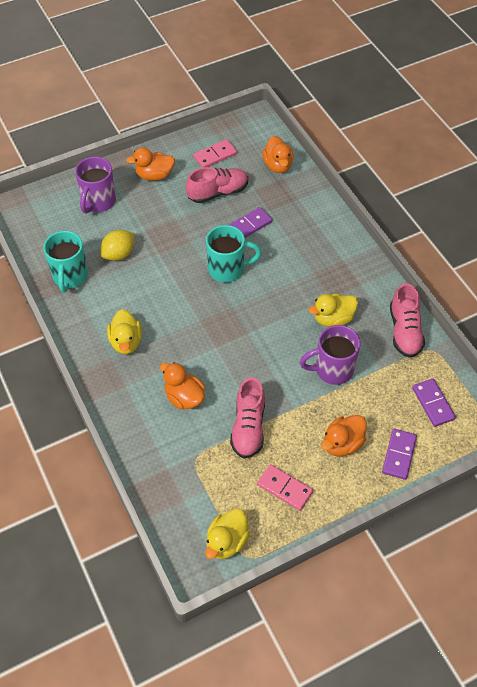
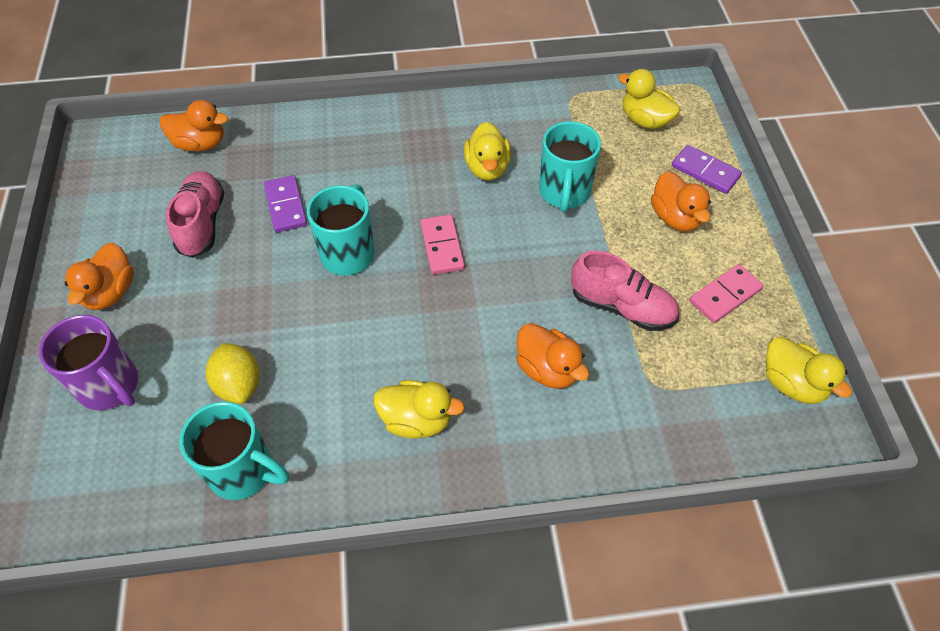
camera: 70 degrees left, 0 degrees up
orange duck [160,362,205,410] -> orange duck turned 105 degrees counterclockwise [516,323,589,389]
pink domino [193,139,237,168] -> pink domino moved to [420,214,465,275]
purple mug [300,325,361,385] -> turquoise mug [539,121,601,212]
pink shoe [390,283,425,358] -> none
purple domino [412,378,456,427] -> yellow duck [618,69,681,129]

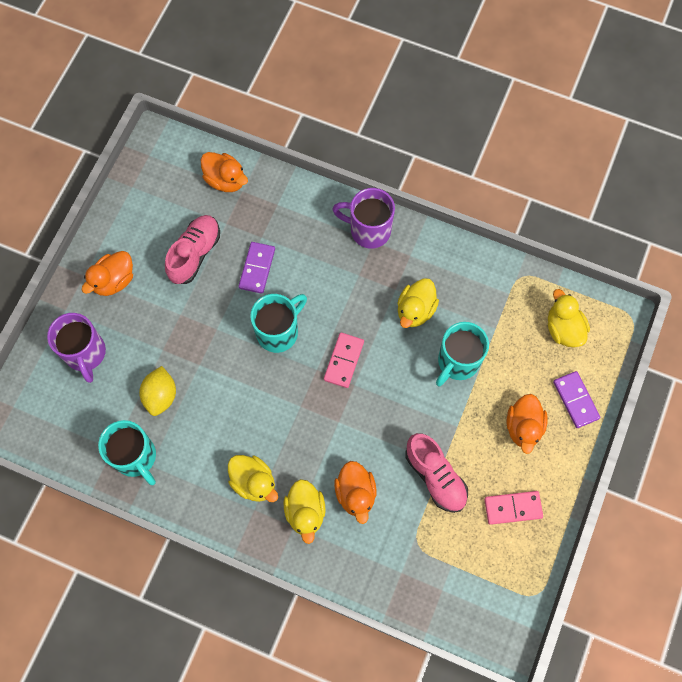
camera: 30 degrees right, 15 degrees up
yellow duck [766,336,852,404] -> yellow duck moved to [284,479,326,544]
none -> purple mug [332,188,395,249]

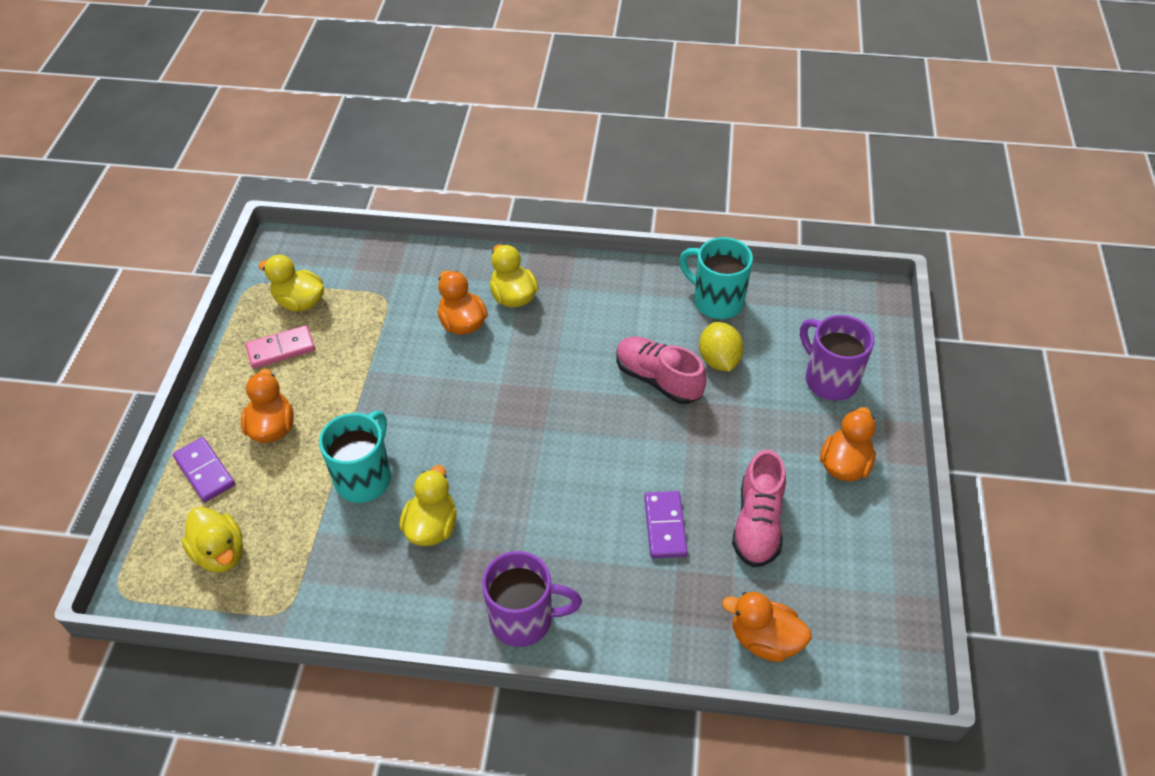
camera: 165 degrees right, 20 degrees down
yellow duck [228,455,278,502] -> yellow duck moved to [258,255,324,311]
turquoise mug [250,294,307,353] -> none
pink domino [324,333,364,388] -> none
pink shoe [405,433,468,513] -> pink shoe moved to [617,336,706,404]

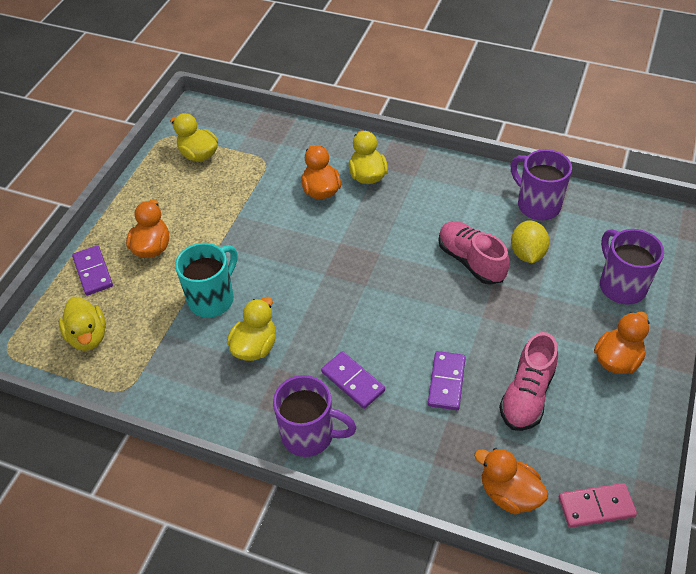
camera: 15 degrees right, 0 degrees up
pink domino [245,325,315,369] -> pink domino moved to [559,483,637,528]
turquoise mug [679,237,753,319] -> purple mug [511,149,572,220]
none -> purple domino [321,351,385,409]

